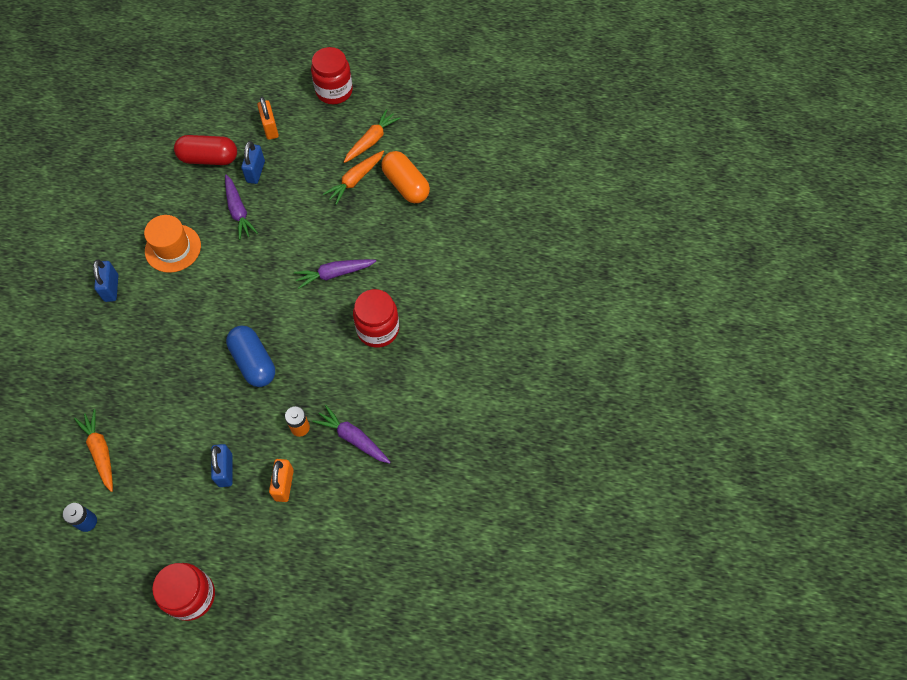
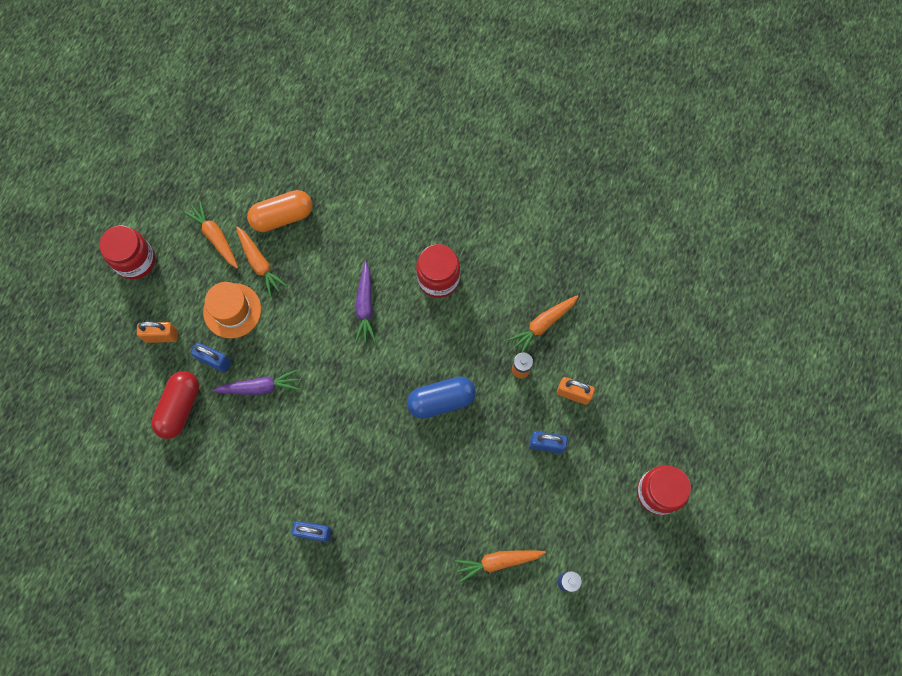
camera: 75 degrees left, 10 degrees up
orange hat [144,215,201,273] -> orange hat moved to [203,282,261,339]
purple carrot [312,405,390,464] -> orange carrot [508,295,579,353]

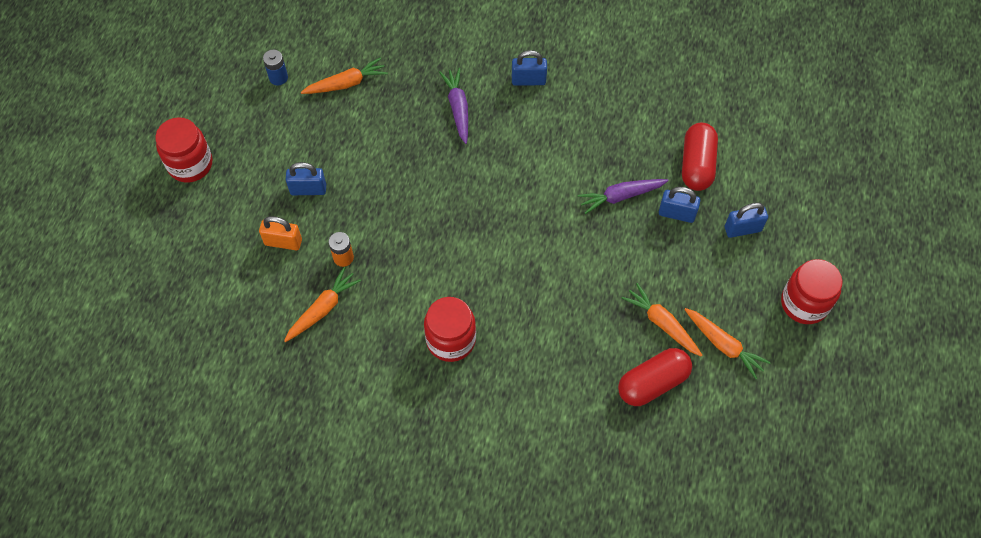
camera: 170 degrees right, 10 degrees down
orange padlock [137,322,178,343] -> blue padlock [725,203,768,238]
orange hat [203,282,261,339] -> none
orange capsule [247,190,313,232] -> red capsule [618,348,692,406]
purple carrot [355,262,376,343] -> purple carrot moved to [439,68,468,144]
blue capsule [407,376,476,419] -> none

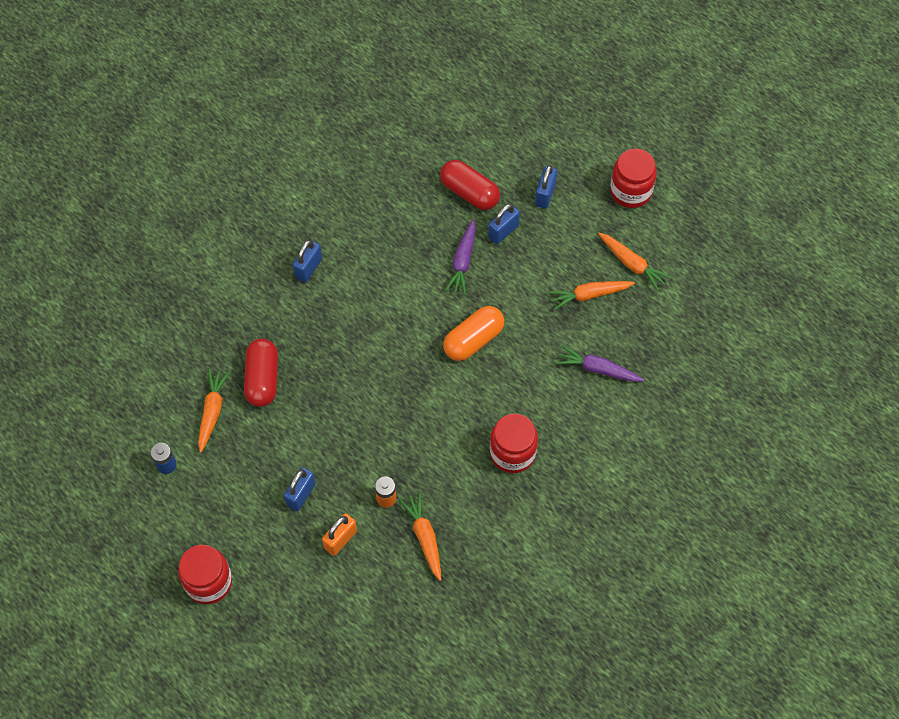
camera: 60 degrees left, 0 degrees up
purple carrot [439,68,468,144] -> purple carrot moved to [556,345,644,382]
red capsule [618,348,692,406] -> red capsule moved to [244,339,278,407]
orange carrot [684,308,771,379] -> orange carrot turned 60 degrees clockwise [598,233,671,291]
none -> orange capsule [443,306,504,361]

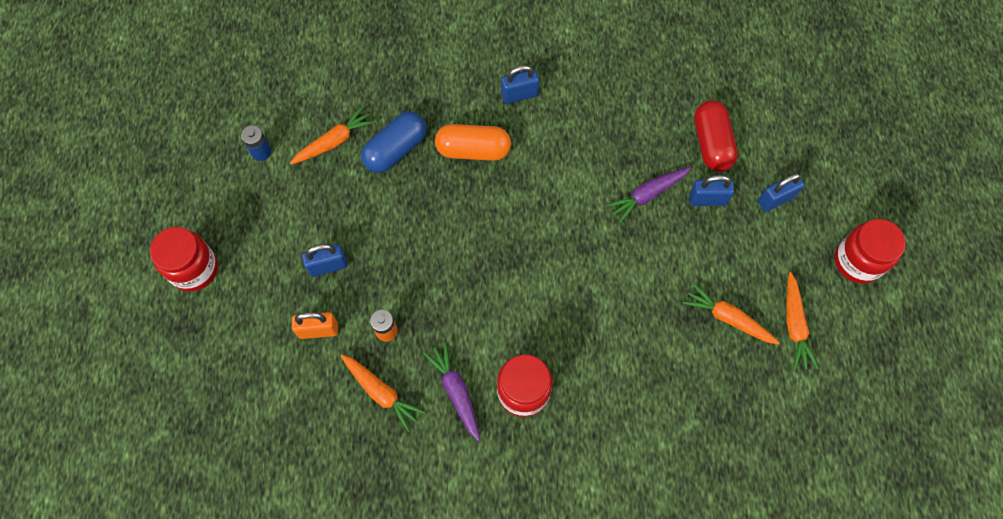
camera: 45 degrees right, 5 degrees up
red capsule [244,339,278,407] -> blue capsule [361,111,426,173]
orange carrot [399,493,441,581] -> orange carrot turned 105 degrees clockwise [340,354,425,432]
orange capsule [443,306,504,361] -> orange capsule moved to [435,124,511,161]
purple carrot [556,345,644,382] -> purple carrot moved to [423,342,480,441]

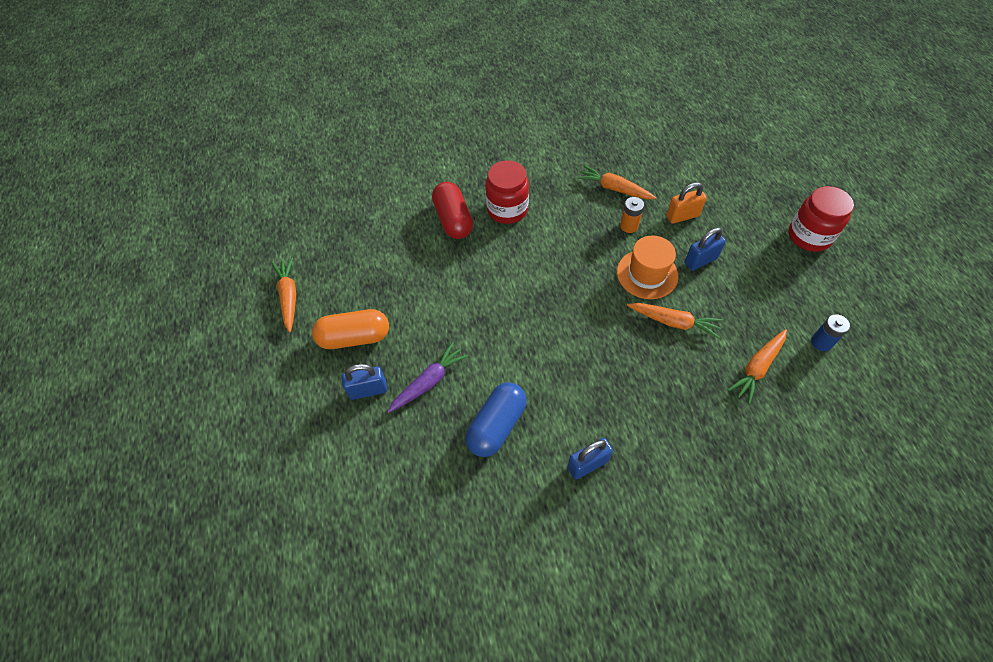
camera: 170 degrees right, 10 degrees down
blue capsule [361,111,426,173] -> blue capsule moved to [465,382,527,457]
purple carrot [423,342,480,441] -> none
orange capsule [435,124,511,161] -> orange capsule moved to [312,309,389,349]
orange carrot [683,283,780,344] -> orange carrot moved to [627,303,722,338]
red capsule [694,100,738,172] -> red capsule moved to [432,182,473,239]
blue padlock [758,173,804,212] -> none
red jar [835,219,906,284] -> none
none -> orange hat [617,235,678,299]

